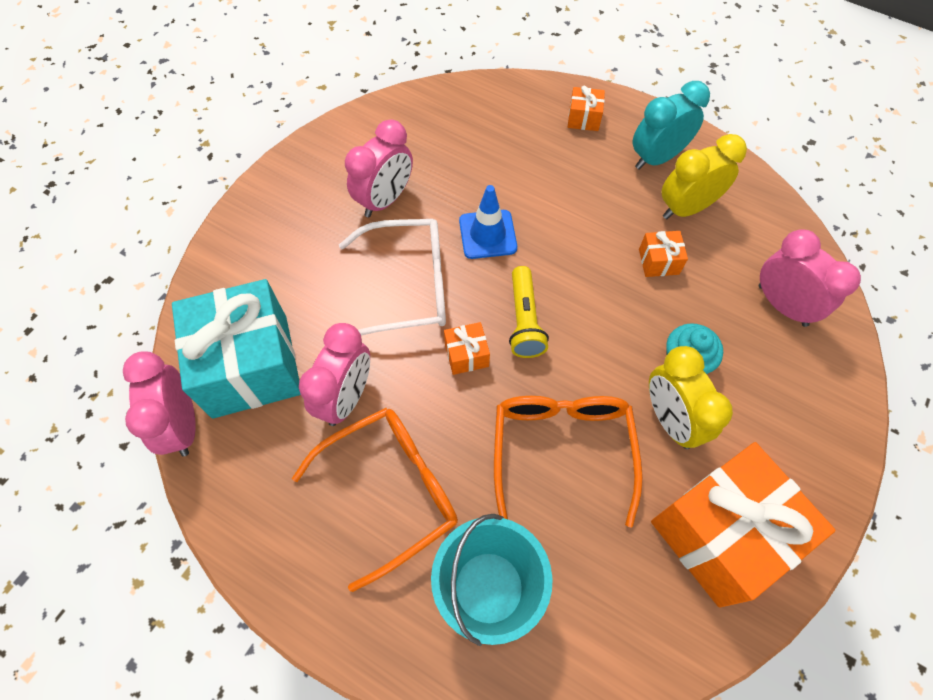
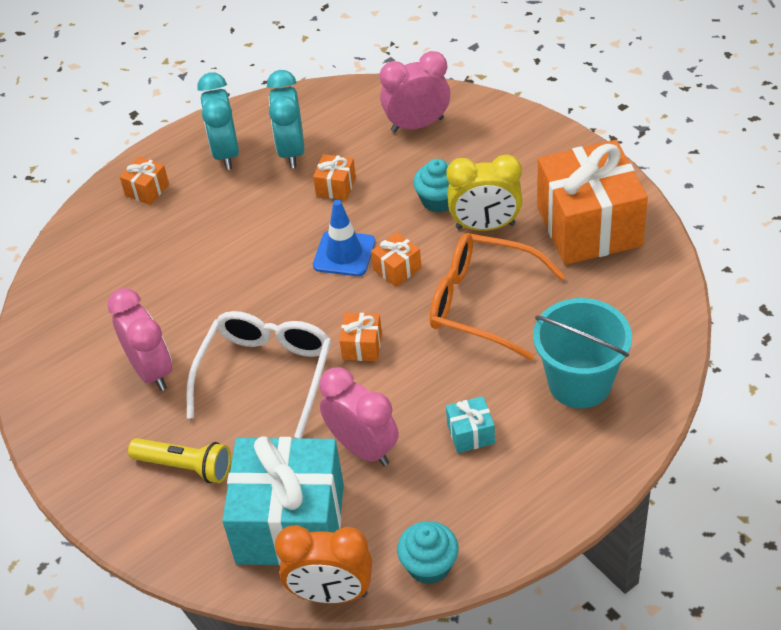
camera: 65 degrees left, 15 degrees down
pink clock [123,351,196,457] -> orange clock [275,525,372,603]
orange glasses [292,408,458,592] -> turquoise gift [446,396,495,453]
blue traffic cone [459,185,517,259] -> blue traffic cone moved to [313,200,375,276]
yellow flashlight [509,266,549,358] -> yellow flashlight moved to [128,438,231,483]
yellow clock [661,134,747,219] -> turquoise clock [267,70,304,168]
none -> orange gift [371,232,421,287]
none -> turquoise cupcake [397,521,458,585]

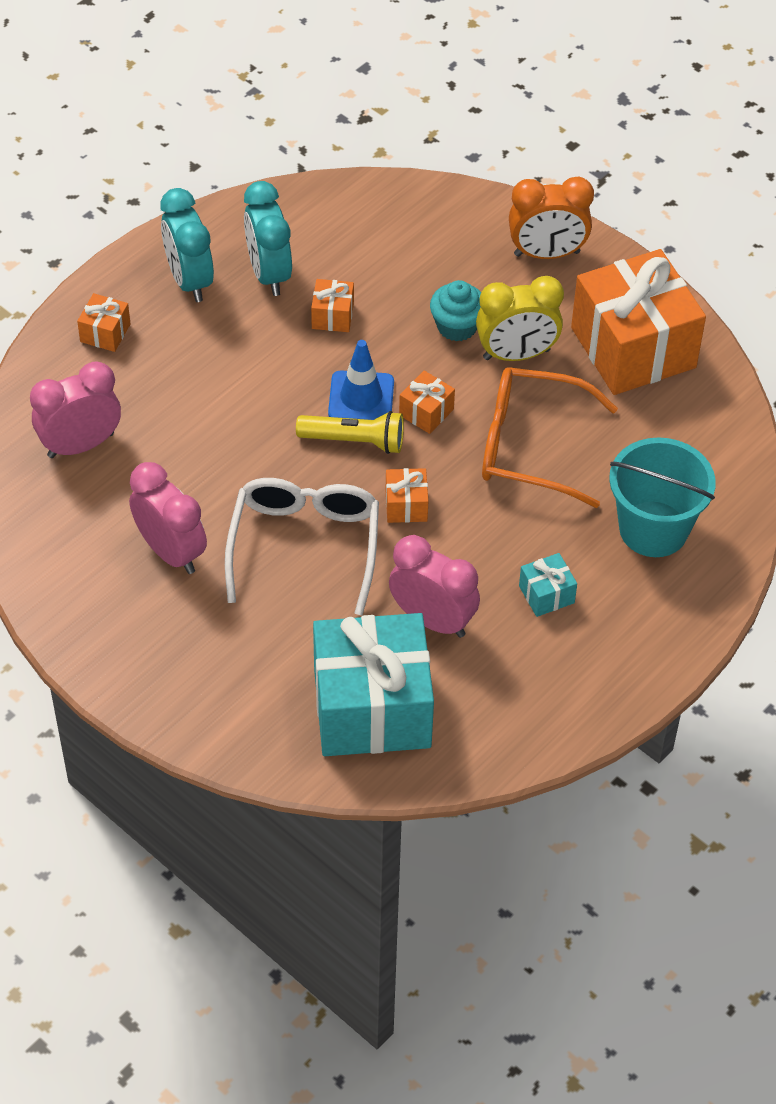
camera: 15 degrees left, 5 degrees up
yellow flashlight [128,438,231,483] -> yellow flashlight moved to [296,411,404,454]
orange clock [275,525,372,603] -> orange clock moved to [509,177,594,259]
pink clock [380,51,450,133] -> pink clock moved to [30,361,121,458]
turquoise cupcake [397,521,458,585] -> none

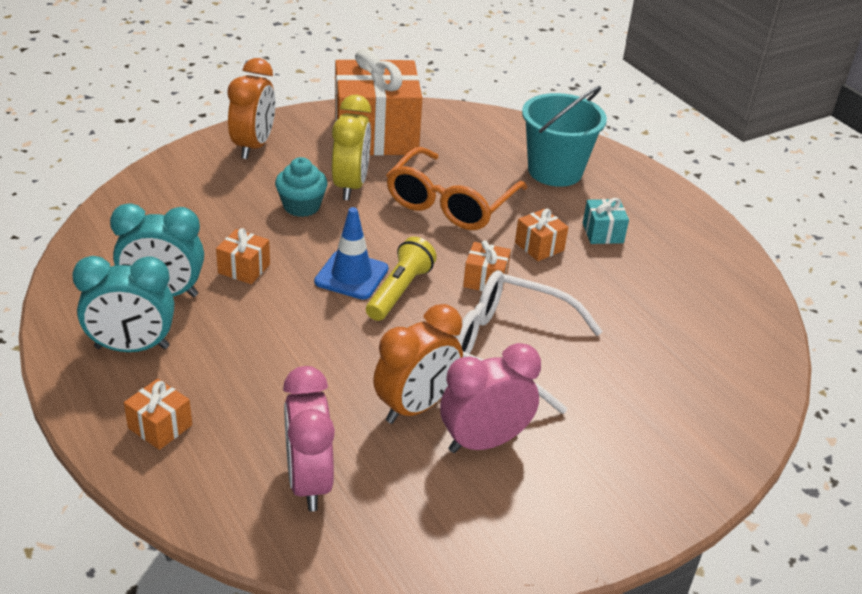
camera: 75 degrees left, 15 degrees down
turquoise gift [313,613,434,756] -> none
pink clock [389,535,480,638] -> none
orange gift [399,371,455,434] -> orange gift moved to [515,209,568,261]
none -> orange clock [373,304,463,424]

